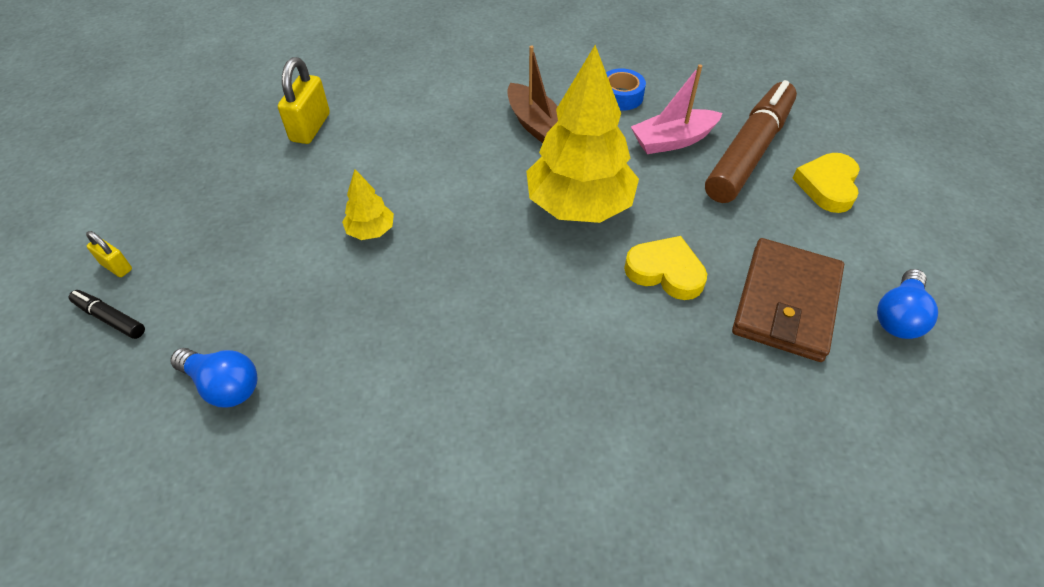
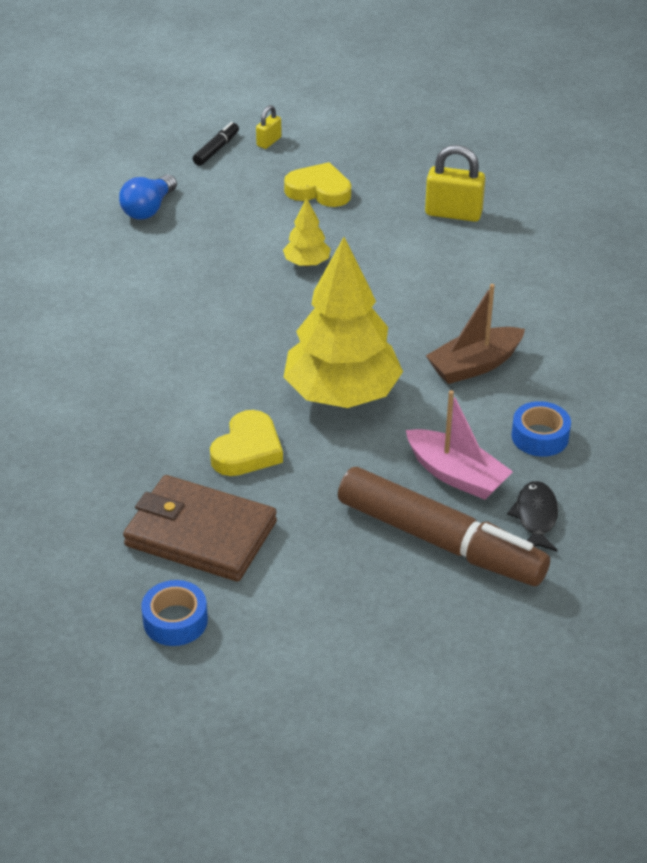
camera: 90 degrees right, 10 degrees down
pink boat [631,64,723,154] -> pink boat turned 150 degrees clockwise [406,390,513,500]
yellow heart [792,153,860,213] -> yellow heart moved to [284,162,351,207]
blue light bulb [877,269,938,339] -> blue tape [141,580,208,646]
none -> black fish [507,481,558,552]

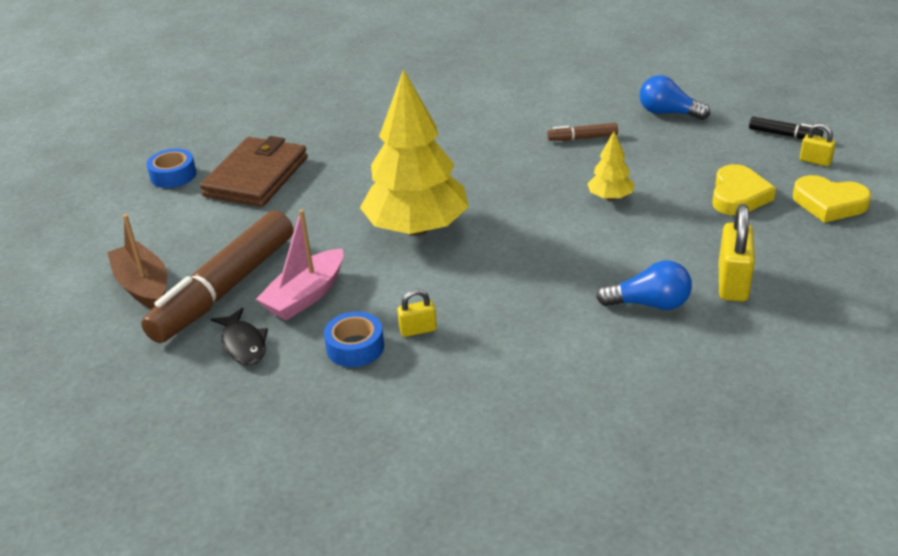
camera: 90 degrees right, 5 degrees down
yellow heart [210,410,283,476] -> yellow heart moved to [793,175,871,223]
brown boat [426,284,525,384] -> brown boat moved to [107,214,167,309]
black fish [507,481,558,552] -> black fish turned 60 degrees clockwise [211,308,268,365]
none -> yellow padlock [397,289,437,337]
none -> brown marker [547,123,618,141]
none -> blue light bulb [596,260,692,310]

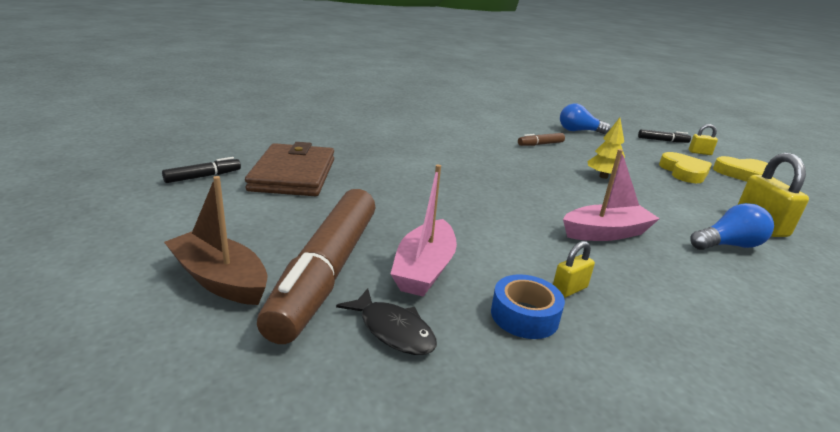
camera: 25 degrees left, 10 degrees down
blue tape [146,149,197,188] -> black marker [162,157,241,183]
yellow tree [360,69,469,236] -> none
none -> pink boat [563,149,660,241]

